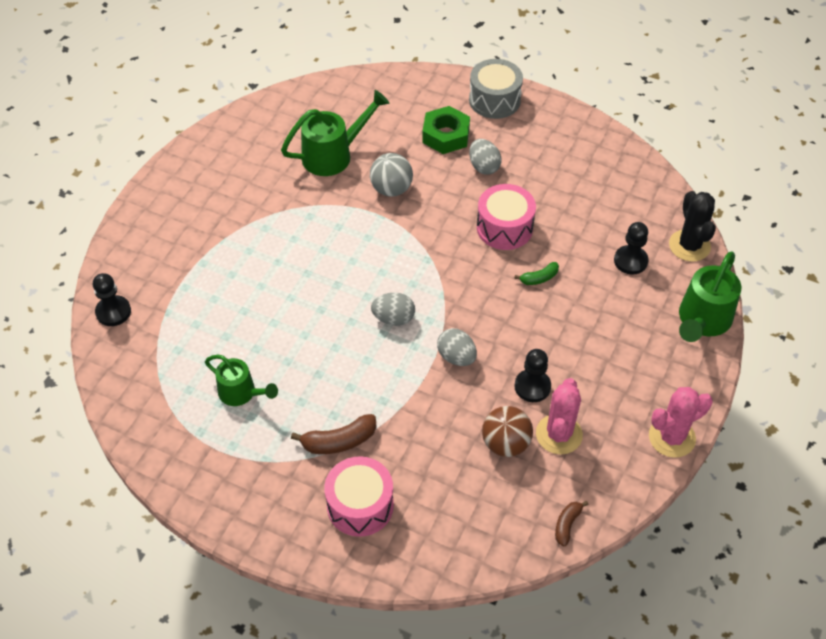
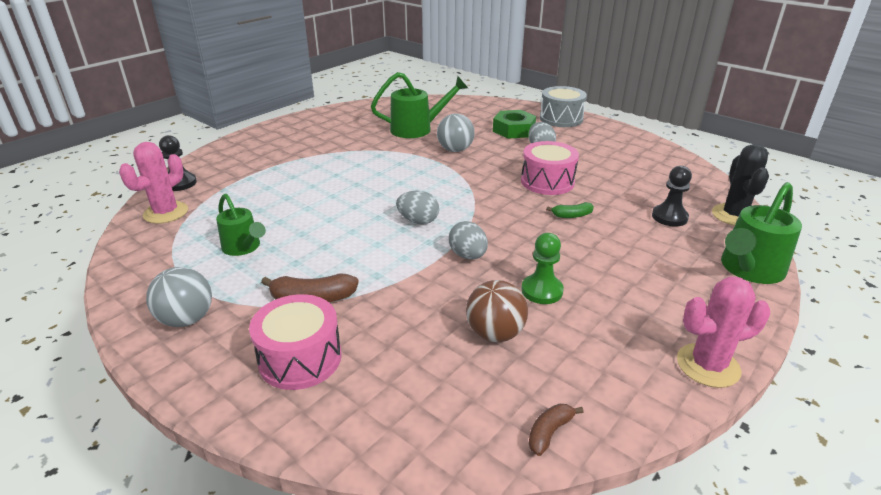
camera: 15 degrees right, 20 degrees down
black pawn [514,349,551,402] -> green pawn [521,233,564,304]
pink cactus [536,378,583,455] -> pink cactus moved to [119,142,188,224]
none -> grey ball [146,267,212,327]

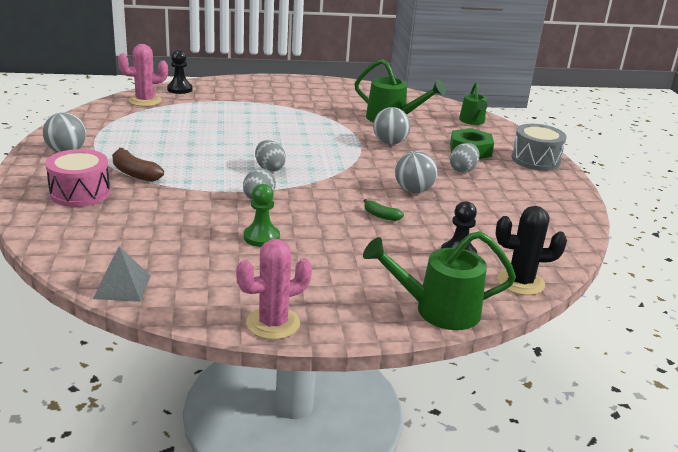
camera: 40 degrees right, 5 degrees down
green watering can [216,194,266,256] -> green watering can moved to [459,82,488,125]
brown ball [466,280,528,342] -> none
pink drum [521,141,579,195] -> grey ball [395,151,437,193]
brown banana [528,404,584,456] -> grey pyramid [93,246,150,302]
pink cactus [677,276,770,388] -> pink cactus turned 60 degrees counterclockwise [236,239,312,340]
black cactus [712,144,769,226] -> black cactus turned 45 degrees clockwise [496,206,567,295]

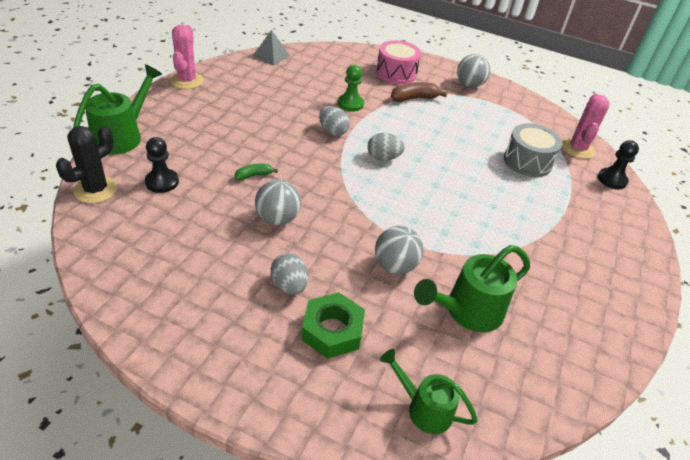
camera: 120 degrees right, 15 degrees up
green pawn [244,184,280,247] -> green pawn moved to [338,64,364,112]
grey drum [511,124,567,171] -> grey drum moved to [504,123,562,177]

